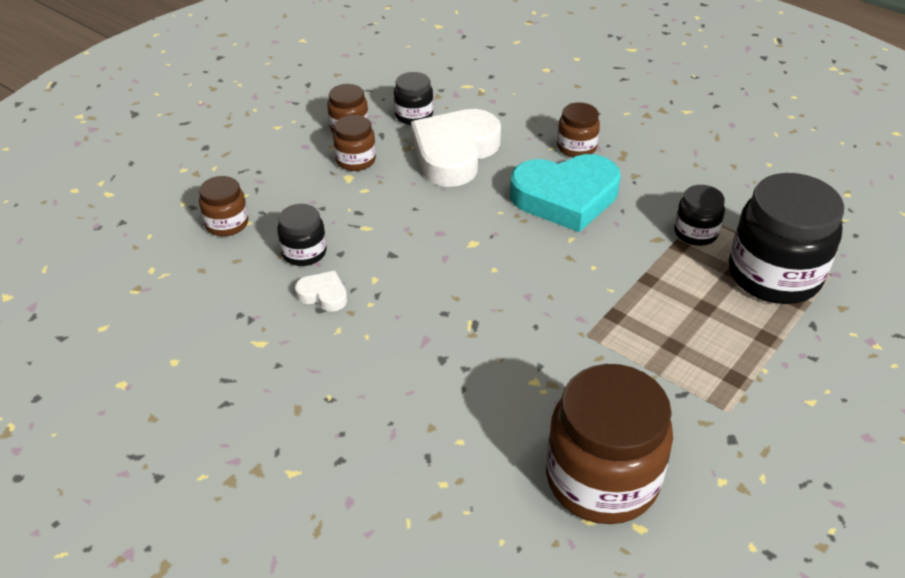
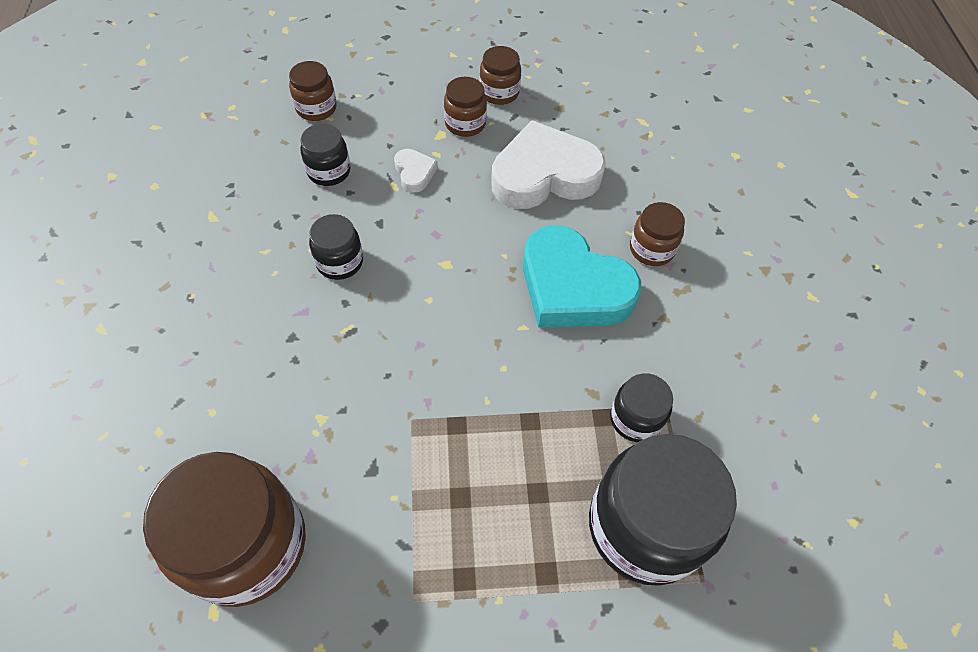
camera: 45 degrees right, 15 degrees up
white heart [295,271,347,312] -> white heart moved to [394,149,438,193]
black jar [394,72,433,125] -> black jar moved to [309,214,363,280]

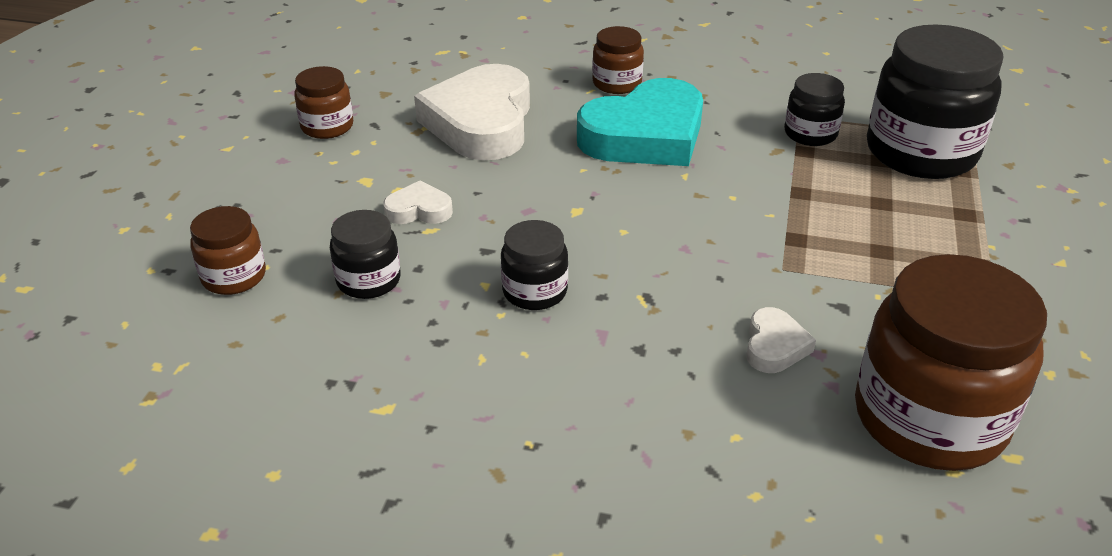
camera: 70 degrees left, 20 degrees down
brown jar [444,77,487,137] -> none
none -> white heart [746,307,816,373]

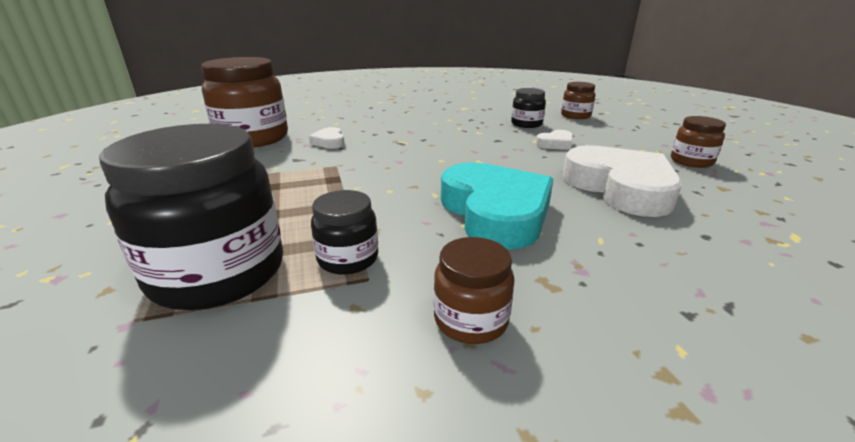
camera: 150 degrees right, 10 degrees down
black jar [501,220,568,310] -> none
turquoise heart [577,78,703,166] -> turquoise heart turned 135 degrees clockwise [441,162,553,250]
brown jar [592,26,644,94] -> brown jar moved to [434,237,515,344]

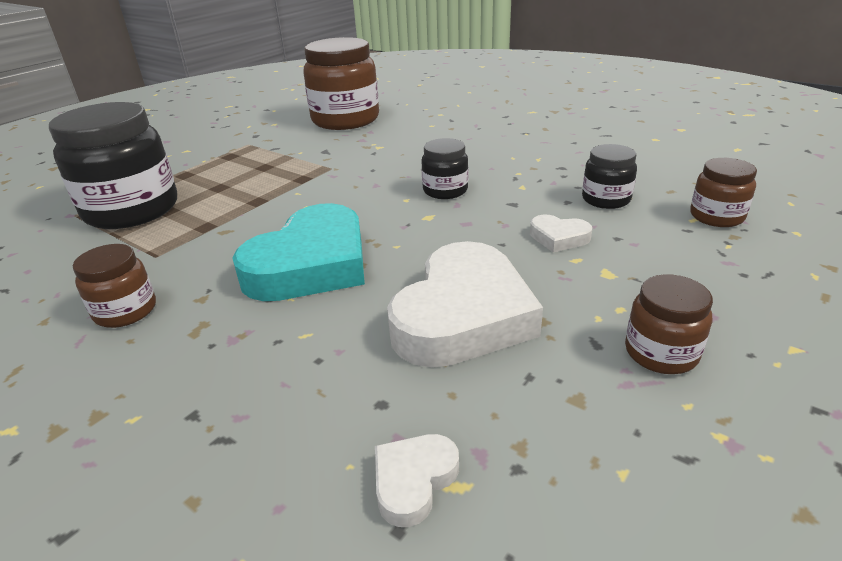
camera: 55 degrees right, 5 degrees up
white heart [309,127,345,149] -> white heart moved to [375,434,459,527]
black jar [311,190,378,275] -> black jar moved to [421,138,468,199]

